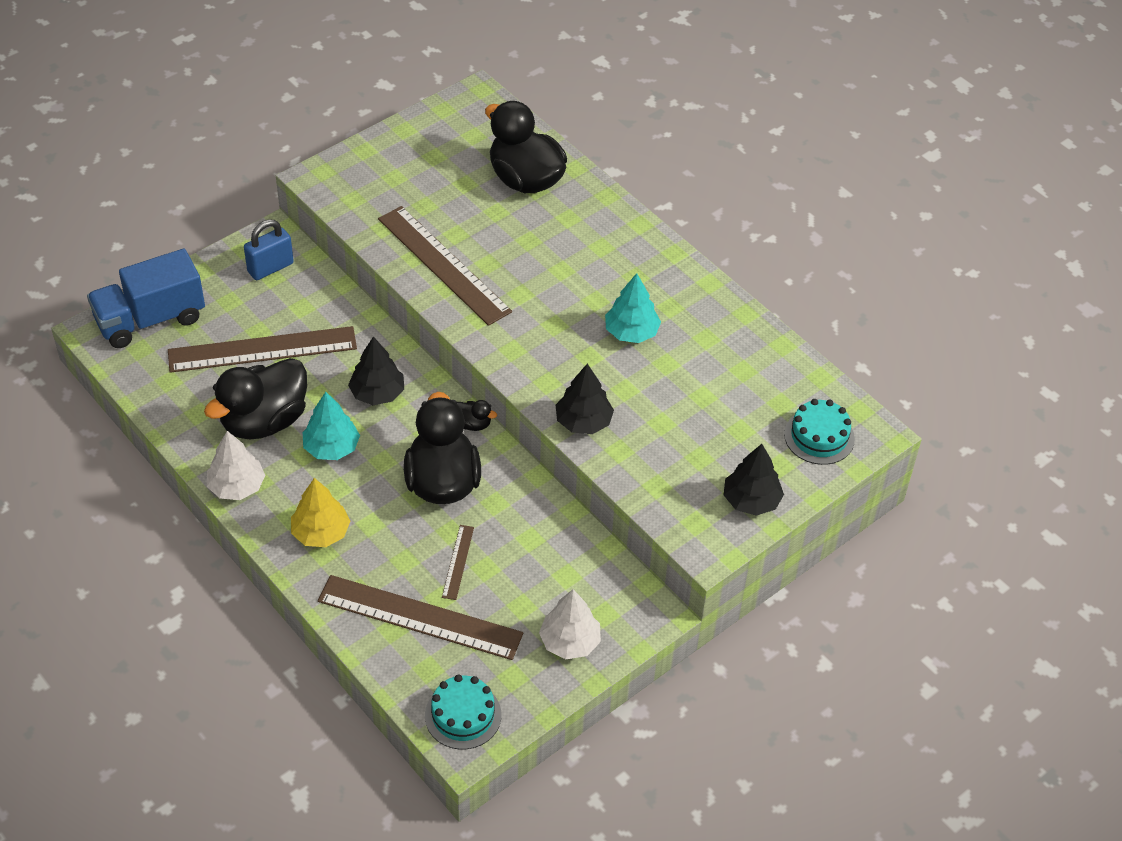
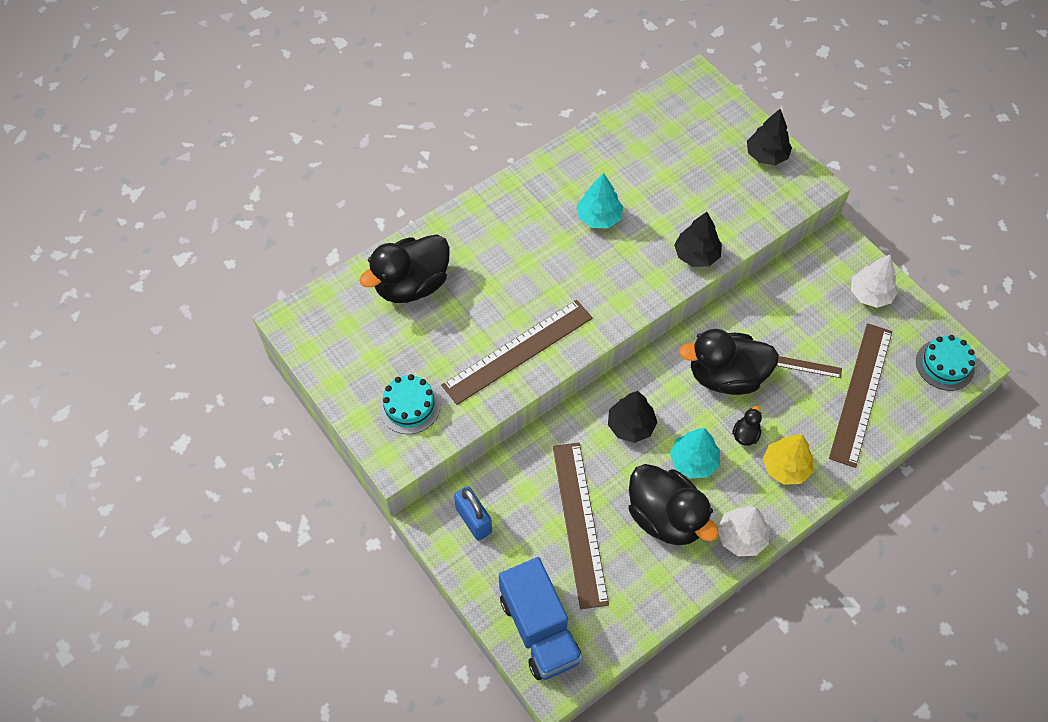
camera: 85 degrees left, 10 degrees up
black duck [457,400,497,431] -> black duck moved to [732,406,762,446]
turquoise cake [784,399,855,465] -> turquoise cake moved to [379,374,440,434]

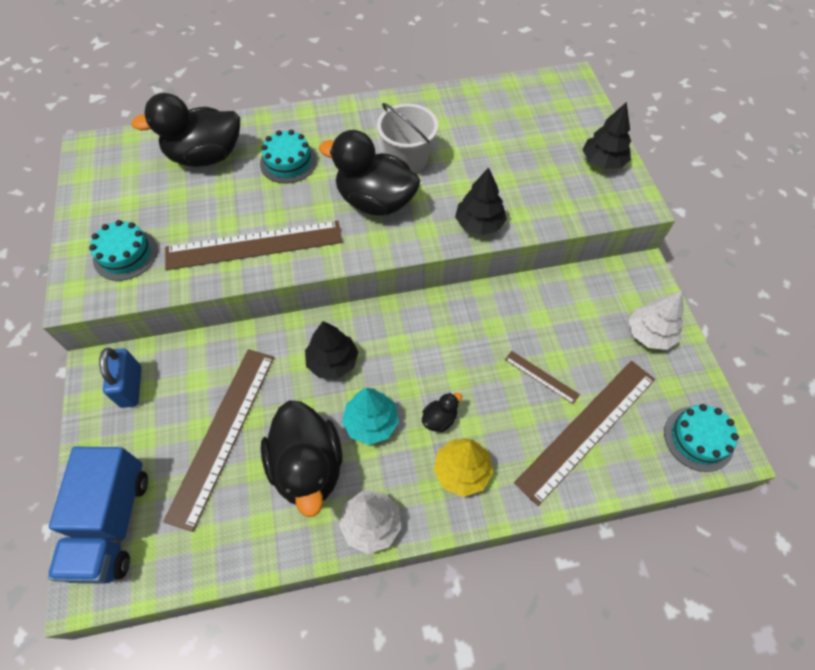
camera: 25 degrees right, 0 degrees up
turquoise tree [577,173,623,228] -> white bucket [377,103,439,173]
black duck [679,329,779,395] -> black duck moved to [319,130,420,216]
none -> turquoise cake [260,130,317,184]

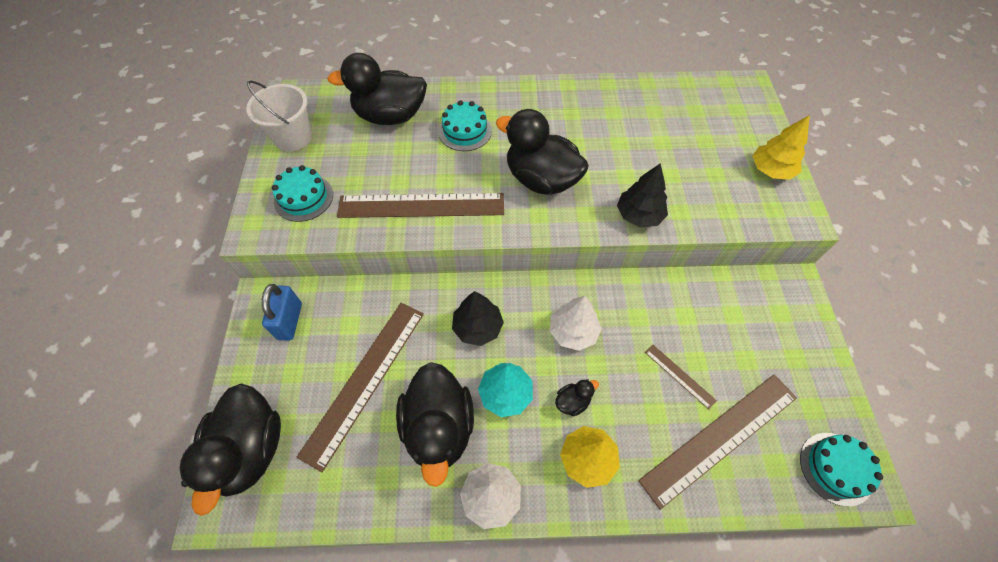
camera: 10 degrees right, 0 degrees up
blue truck [48,447,148,584] -> black duck [180,383,281,516]
white bucket [377,103,439,173] -> white bucket moved to [246,80,312,151]
black tree [583,102,631,169] -> yellow tree [752,115,810,180]
white tree [629,291,683,350] -> white tree moved to [550,296,602,351]

